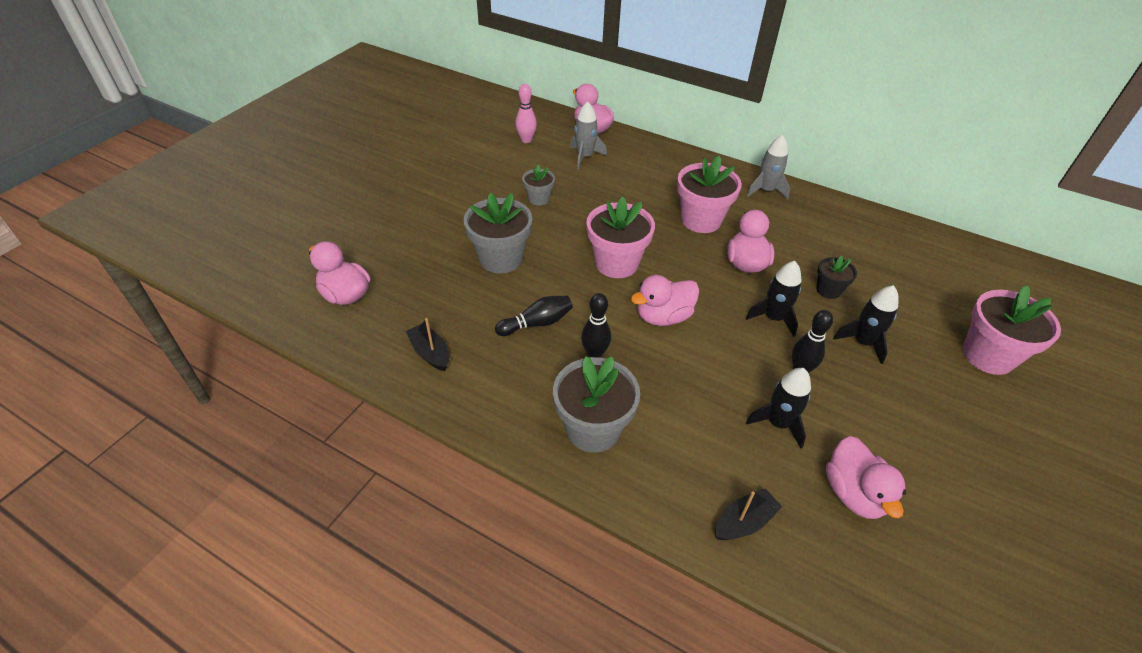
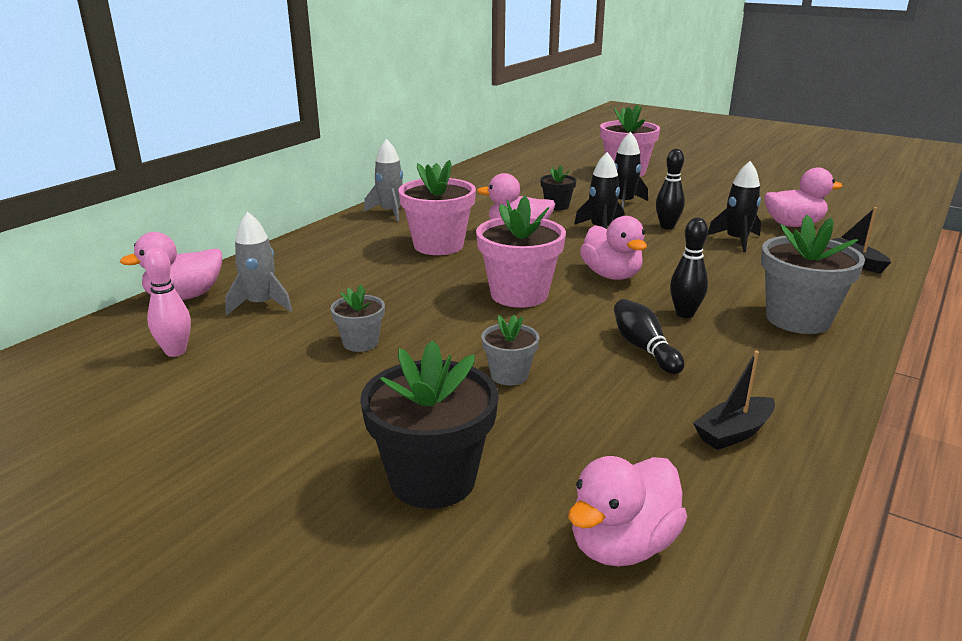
camera: 85 degrees left, 20 degrees down
grey flower pot [464,193,532,274] -> grey flower pot [481,315,540,386], size x0.54
none -> black flower pot [360,340,499,509]

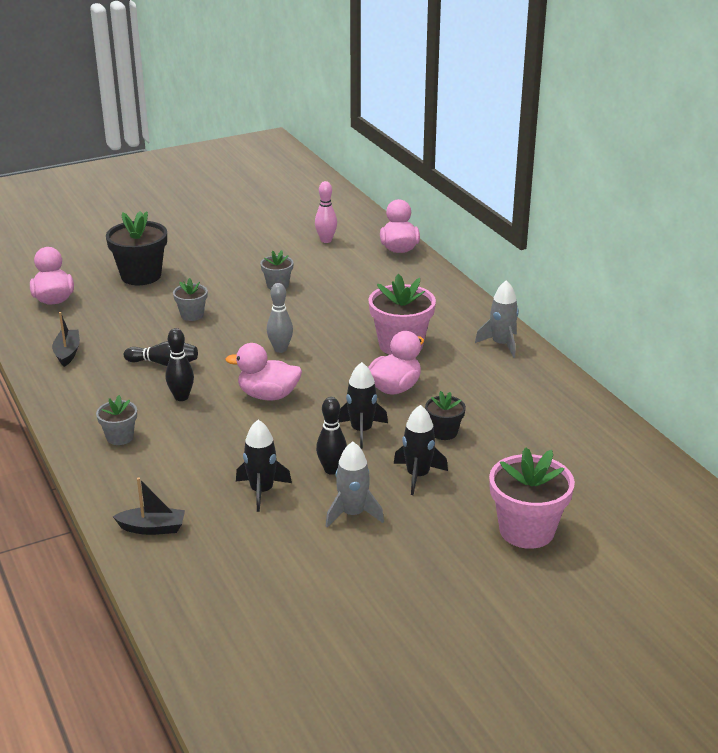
camera: 120 degrees right, 5 degrees up
grey rocket [225,212,292,315] -> grey rocket moved to [326,442,384,527]
pink flower pot [476,196,566,308] -> grey bowling pin [267,283,293,353]
grey flower pot [761,215,865,334] -> grey flower pot [96,395,137,445], size x0.54
pink duck [764,167,842,227] -> none

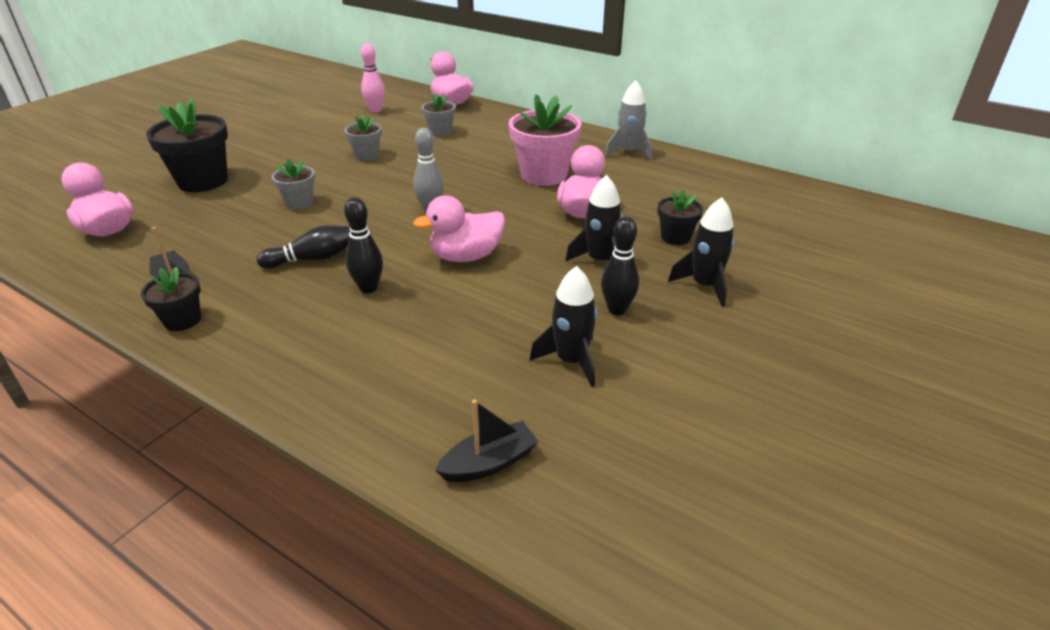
camera: 30 degrees left, 5 degrees up
grey flower pot [96,395,137,445] -> grey flower pot moved to [422,93,456,137]
grey rocket [326,442,384,527] -> none
pink flower pot [489,447,575,549] -> none
none -> black flower pot [141,267,201,331]

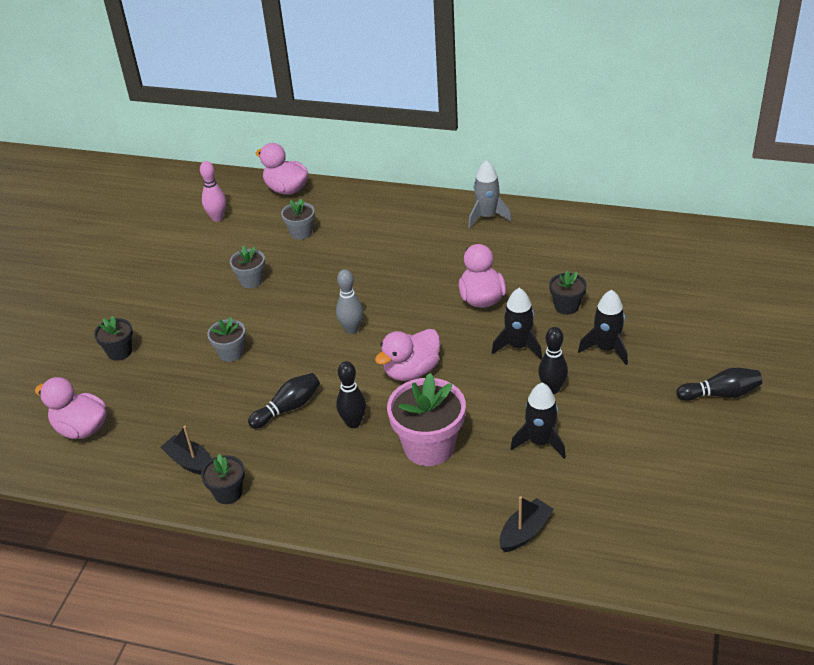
camera: 15 degrees left, 5 degrees up
black flower pot [146,98,228,192] -> black flower pot [94,316,133,361], size x0.54
pink flower pot [509,94,581,186] -> pink flower pot moved to [387,373,466,466]
none -> black bowling pin [676,368,762,401]

